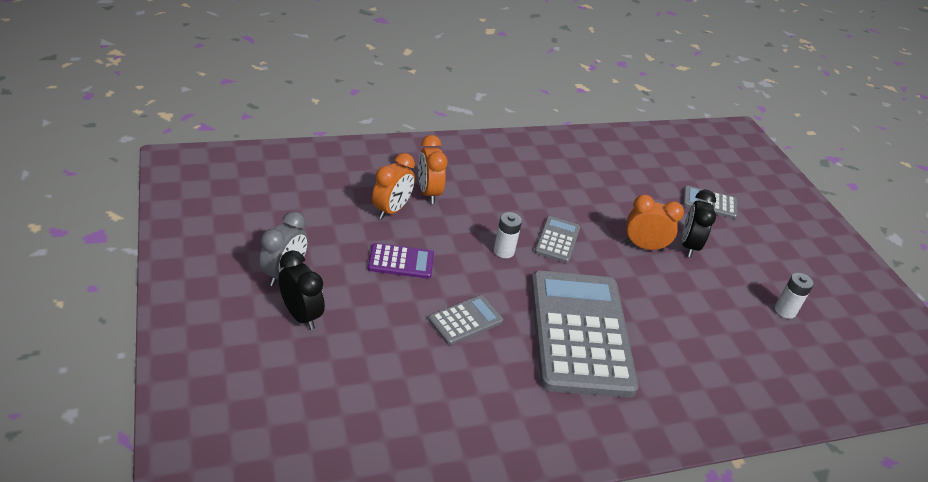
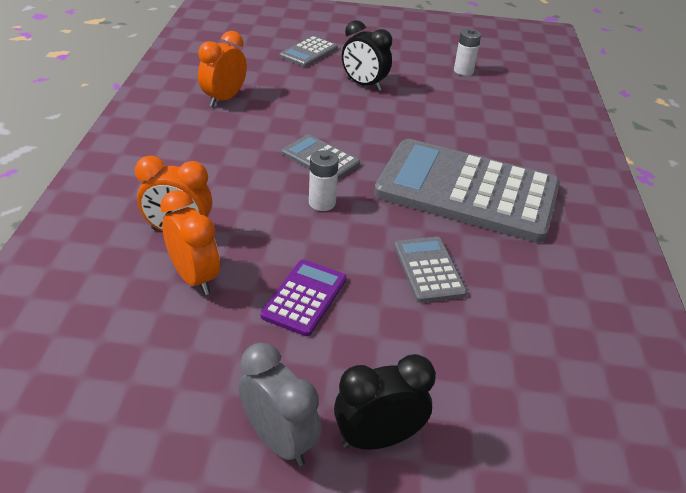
camera: 65 degrees left, 0 degrees up
orange clock [625,195,684,252] -> orange clock moved to [198,31,247,107]

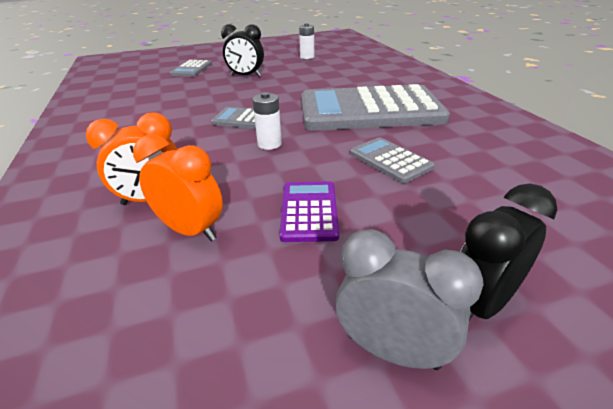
camera: 20 degrees left, 5 degrees down
orange clock [198,31,247,107] -> none

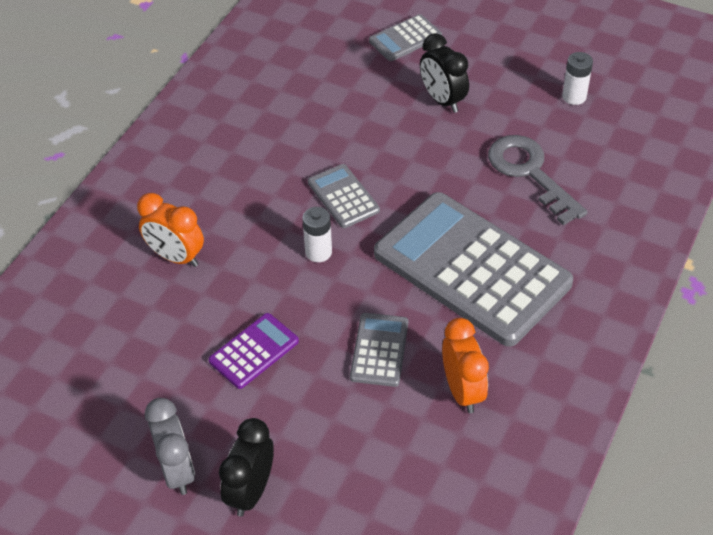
camera: 45 degrees right, 15 degrees up
orange clock [133,134,223,241] -> orange clock moved to [442,318,489,413]
black clock [460,184,557,320] -> black clock turned 75 degrees counterclockwise [219,418,274,517]
none -> grey key [488,135,588,225]

